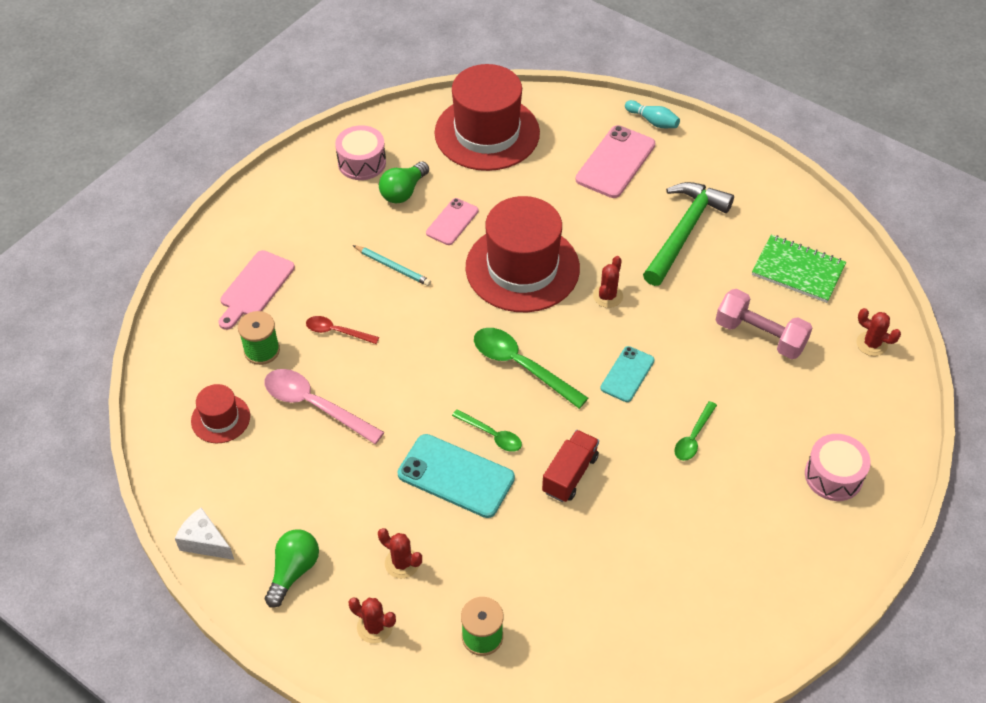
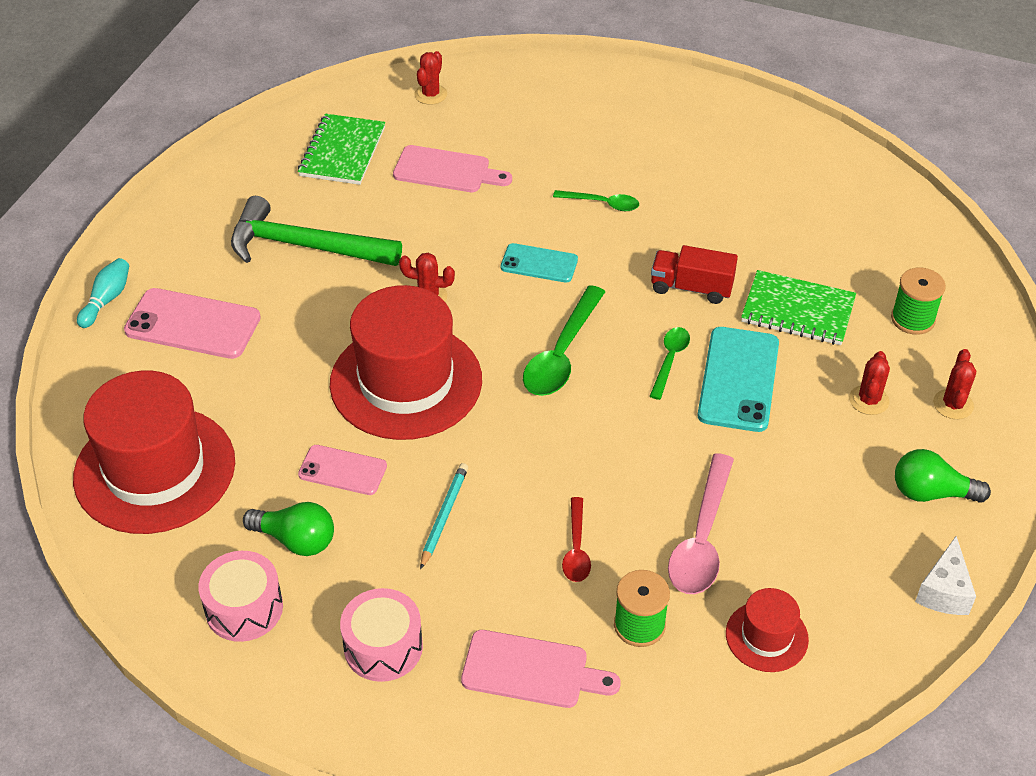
camera: 105 degrees left, 5 degrees down
pink dumbbell [716,289,813,359] -> pink cutting board [393,145,512,192]
pink drum [805,434,871,501] -> pink drum moved to [340,588,423,682]
none -> green notebook [741,270,856,345]

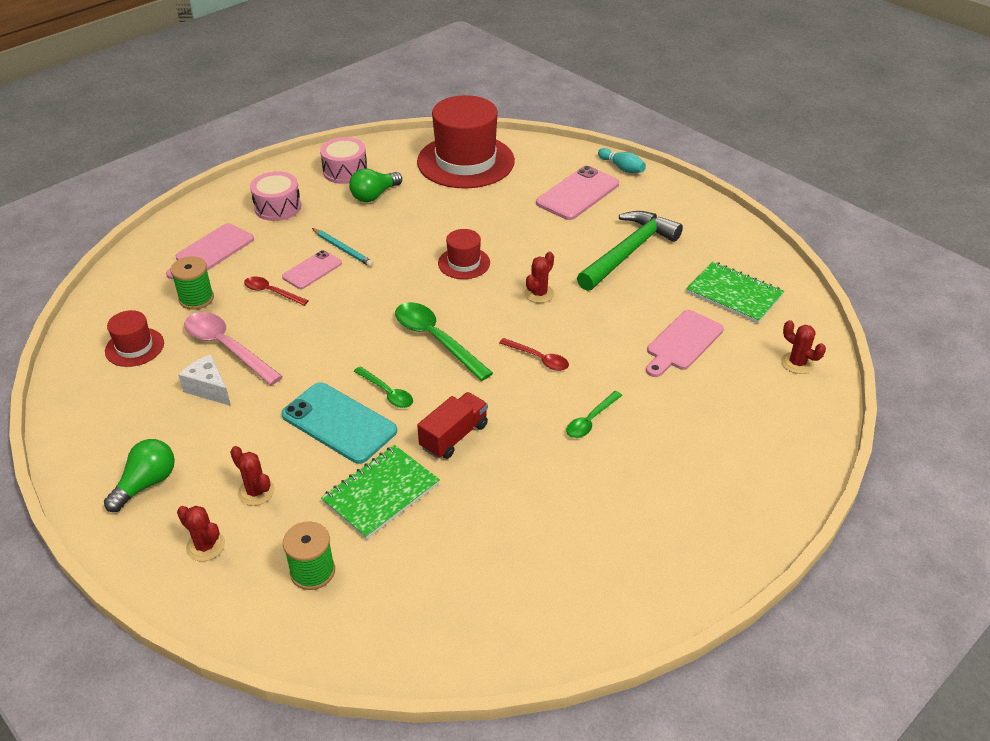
camera: 115 degrees right, 5 degrees down
pink phone [298,445,387,495] -> pink phone moved to [282,250,342,289]
red hat [330,285,482,440] -> red hat [438,229,490,279], size x0.47
turquoise phone [501,243,578,283] -> red spoon [499,338,569,371]
white cheese [915,536,976,615] -> white cheese moved to [178,354,231,406]

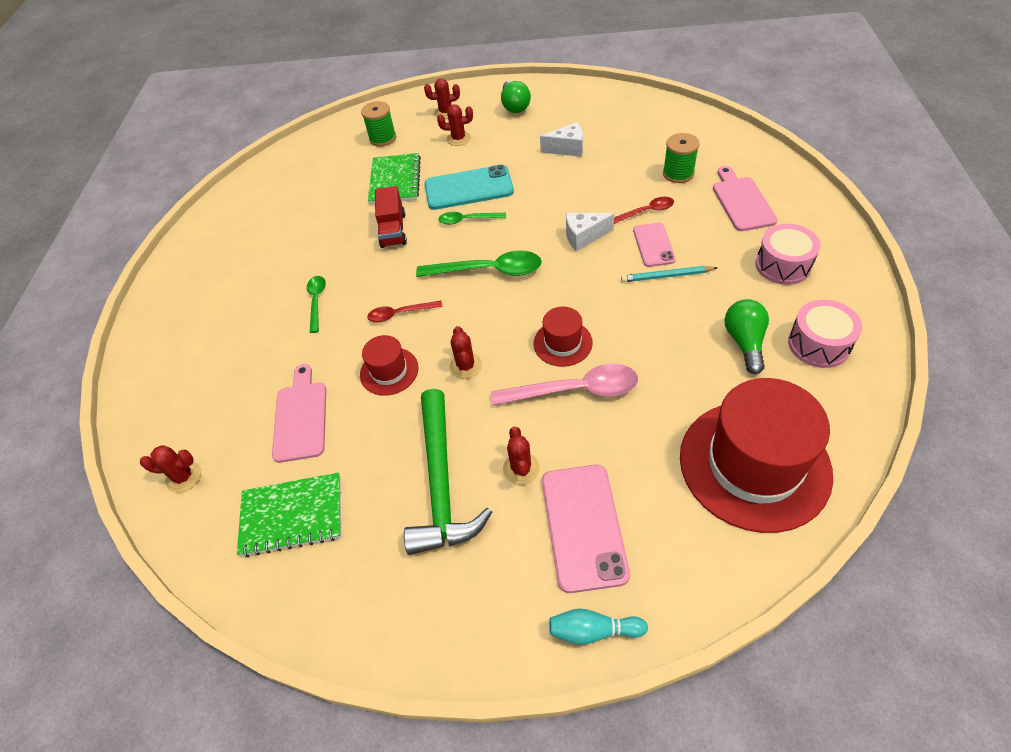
camera: 140 degrees right, 10 degrees up
red hat [105,310,164,367] -> red hat moved to [360,335,418,396]
pink spoon [184,312,283,385] -> pink spoon moved to [491,364,638,406]
none -> red cactus [503,427,540,485]
none -> white cheese [566,213,614,251]

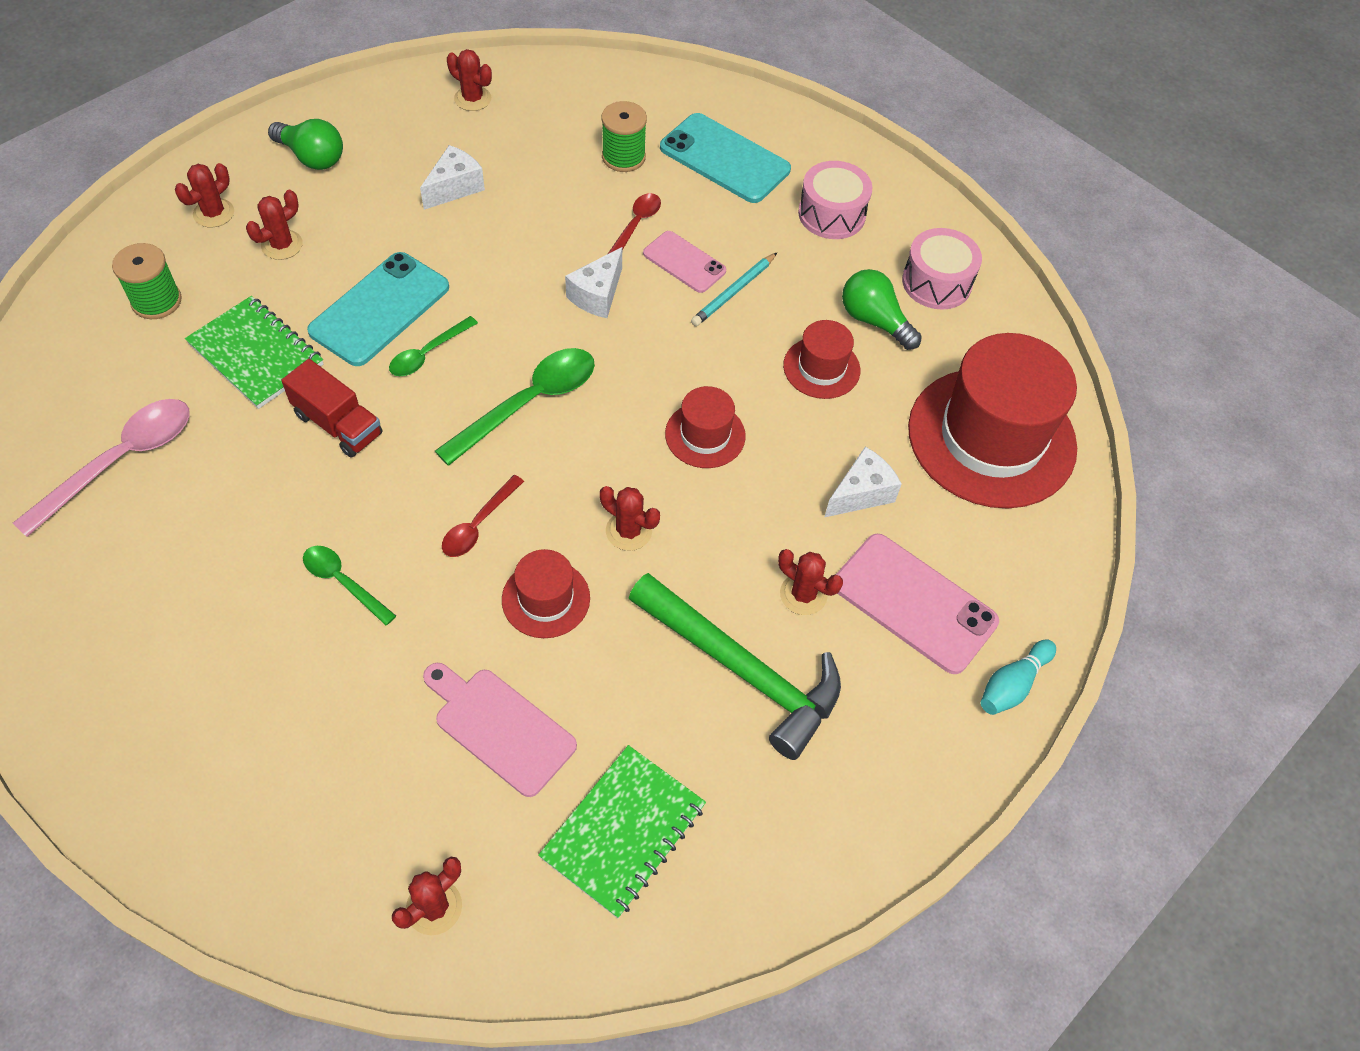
camera: 55 degrees left, 5 degrees up
pink spoon [491,364,638,406] -> pink spoon moved to [13,399,190,537]
pink cutting board [713,166,778,231] -> turquoise phone [660,113,791,203]
none -> red cactus [447,49,492,111]
none -> red hat [783,320,860,399]
none -> white cheese [824,447,902,518]

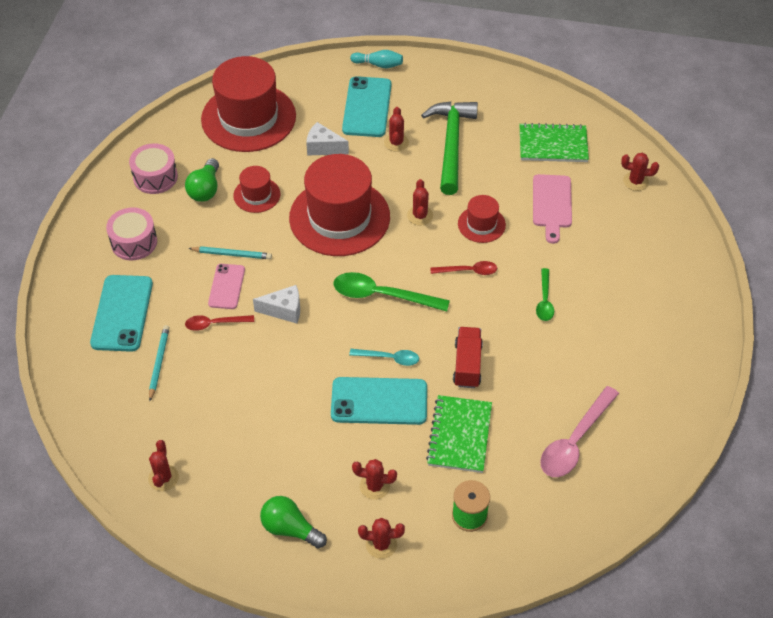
camera: 120 degrees left, 5 degrees down
pink spoon [13,399,190,537] -> pink spoon turned 60 degrees counterclockwise [540,386,619,477]
green light bulb [268,119,343,170] -> green light bulb turned 60 degrees counterclockwise [260,496,327,549]
green spoon [389,316,478,376] -> turquoise spoon [349,349,419,366]
white cheese [420,145,485,210] -> none
green spool [601,101,647,172] -> turquoise pencil [149,325,170,401]
red hat [665,386,746,468] -> red hat [289,154,390,256], size x2.12
pink phone [836,534,999,674] -> turquoise phone [342,76,392,137]

